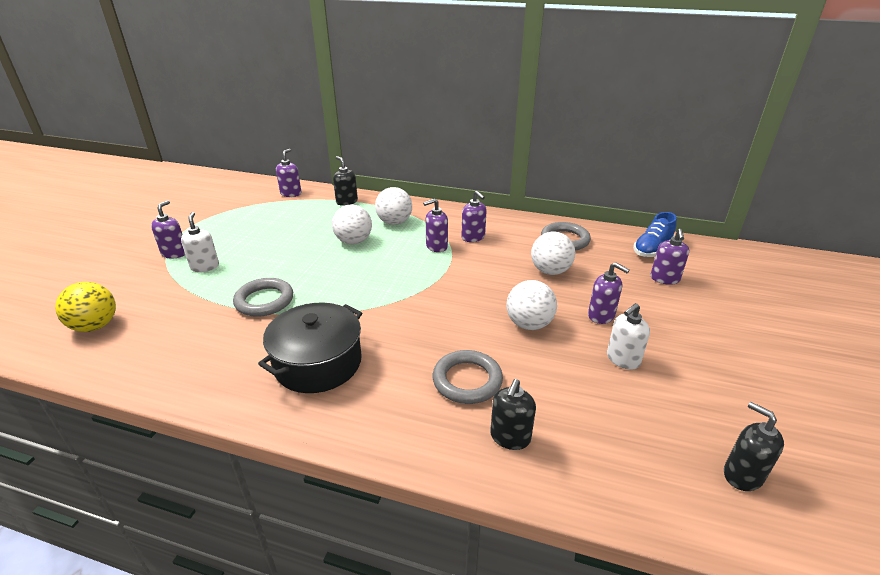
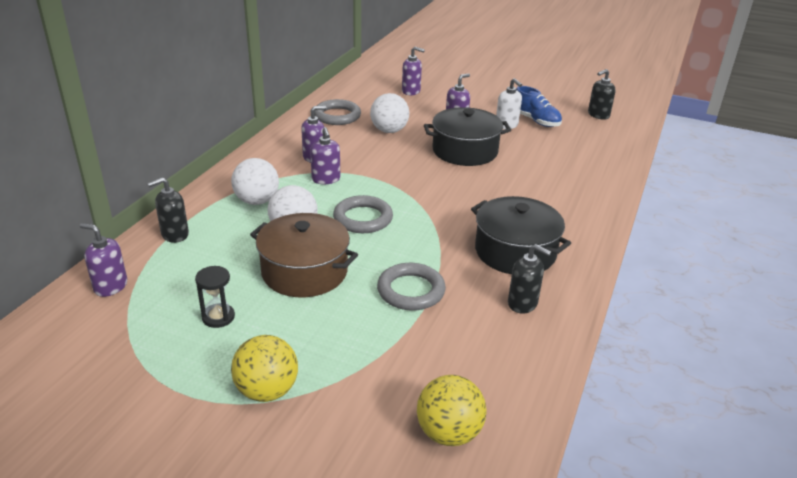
camera: 85 degrees left, 0 degrees up
purple soap dispenser [151,200,185,259] -> yellow ball [231,335,298,402]
white soap dispenser [181,212,219,272] -> none
grey ring [433,350,503,404] -> grey ring moved to [333,195,393,233]
black soap dispenser [490,379,536,450] -> black soap dispenser moved to [508,244,551,314]
white ball [506,280,557,330] -> black pot [424,107,511,166]
blue shoe [633,212,677,257] -> blue shoe moved to [516,86,562,127]
none -> black hourglass [195,266,235,328]
none -> brown pot [250,213,358,297]

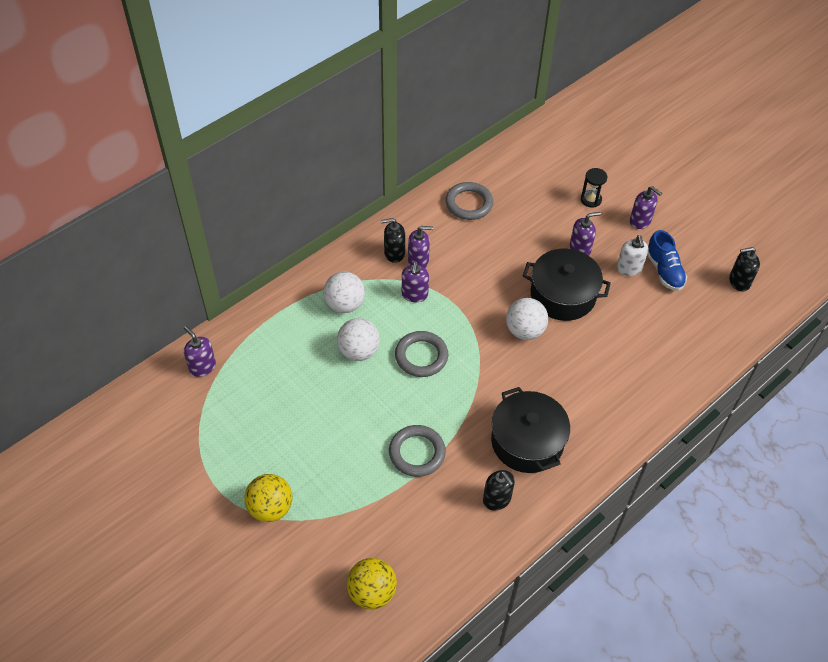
camera: 25 degrees right, 20 degrees up
black soap dispenser [148,177,189,243] -> black soap dispenser moved to [381,218,405,263]
black hourglass [195,266,235,328] -> black hourglass moved to [581,168,608,208]
brown pot [250,213,358,297] -> none
white ball [370,93,409,133] -> white ball moved to [506,298,548,340]
purple soap dispenser [402,47,425,95] -> purple soap dispenser moved to [630,186,662,229]

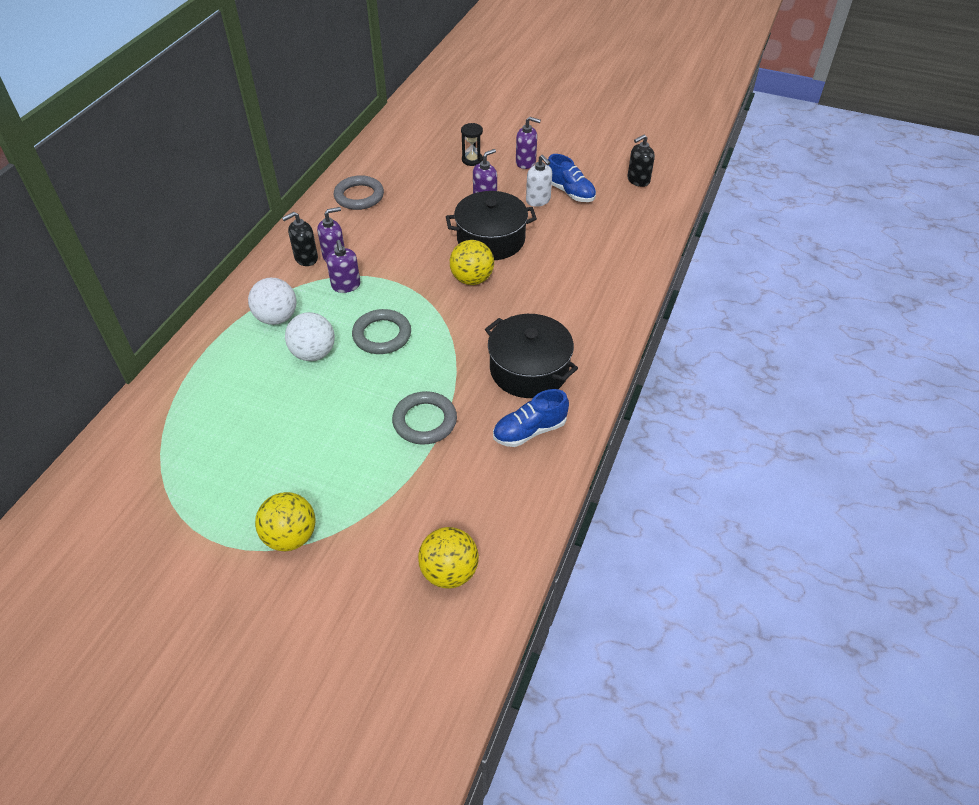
camera: 25 degrees left, 5 degrees down
purple soap dispenser [184,326,216,377] -> none
black soap dispenser [483,470,515,511] -> blue shoe [493,389,569,447]
white ball [506,298,548,340] -> yellow ball [450,240,494,285]

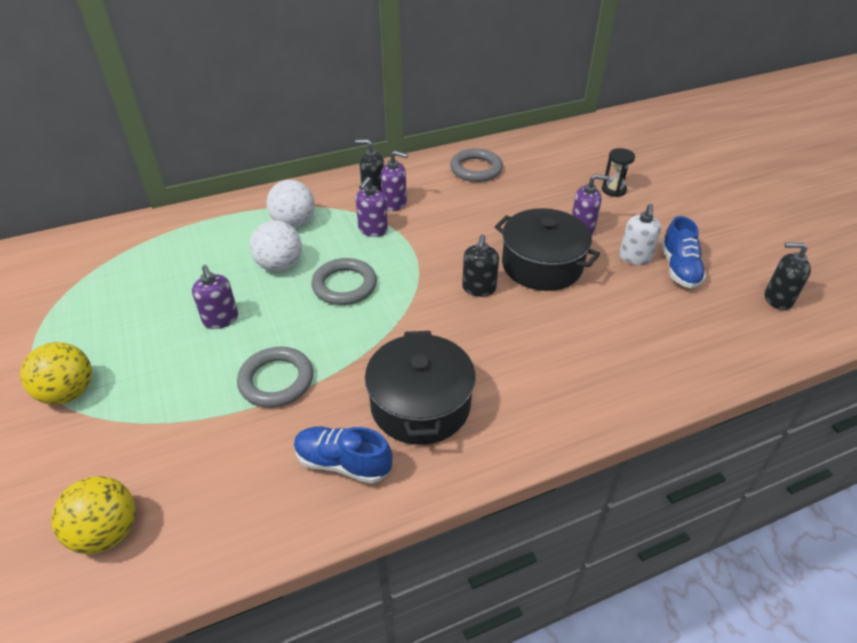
camera: 45 degrees right, 5 degrees down
yellow ball [450,240,494,285] -> black soap dispenser [462,234,499,297]
purple soap dispenser [516,117,541,169] -> purple soap dispenser moved to [192,265,238,329]

